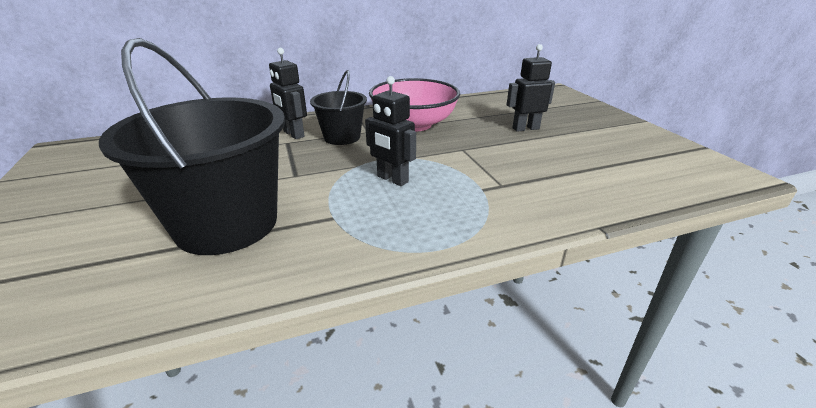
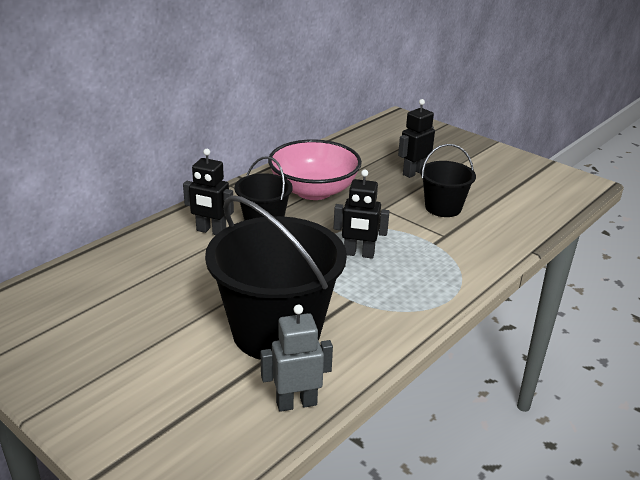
camera: 30 degrees left, 0 degrees up
none -> grey robot [261,305,333,412]
none -> black bucket [420,144,476,217]

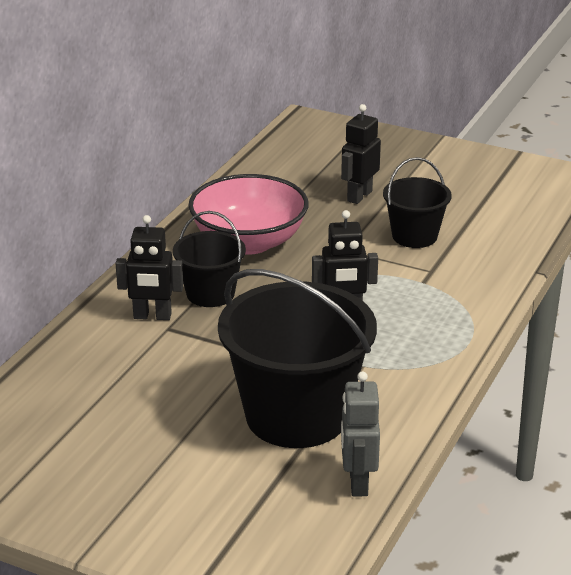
camera: 15 degrees left, 0 degrees up
grey robot [261,305,333,412] -> grey robot turned 60 degrees counterclockwise [341,371,380,496]

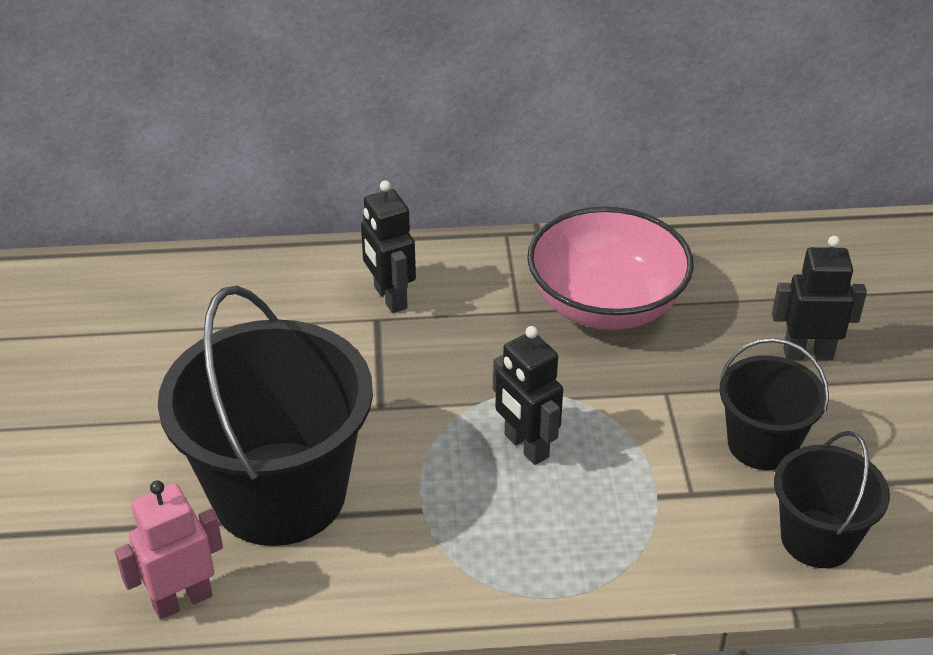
camera: 60 degrees right, 10 degrees up
black bucket [173,211,246,307] -> black bucket moved to [774,431,890,568]
grey robot [341,371,380,496] -> pink robot [115,480,223,619]

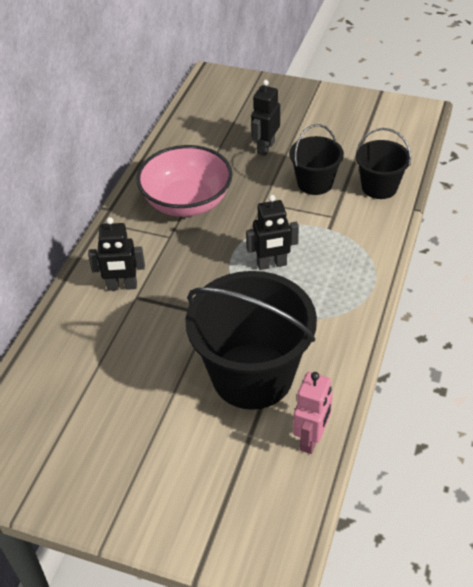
camera: 65 degrees left, 5 degrees up
pink robot [115,480,223,619] -> pink robot turned 150 degrees counterclockwise [293,372,333,454]

